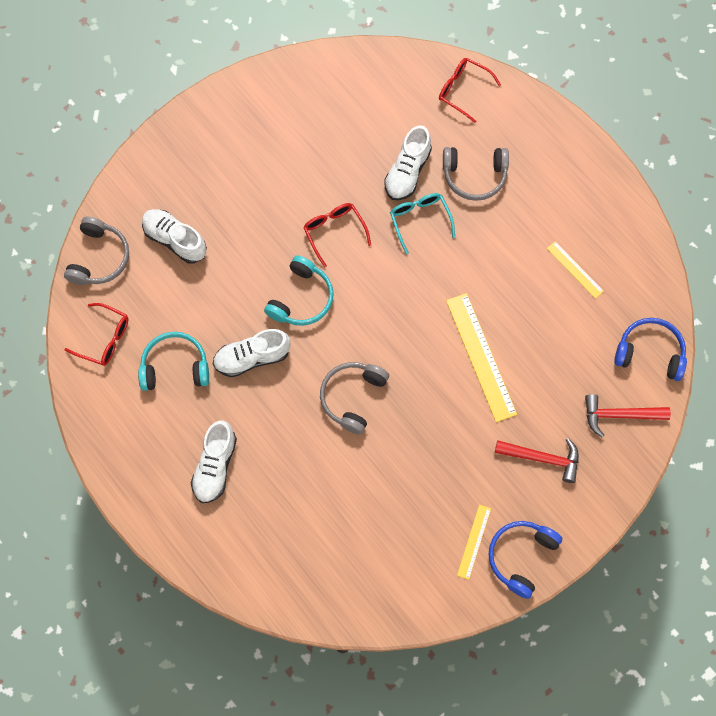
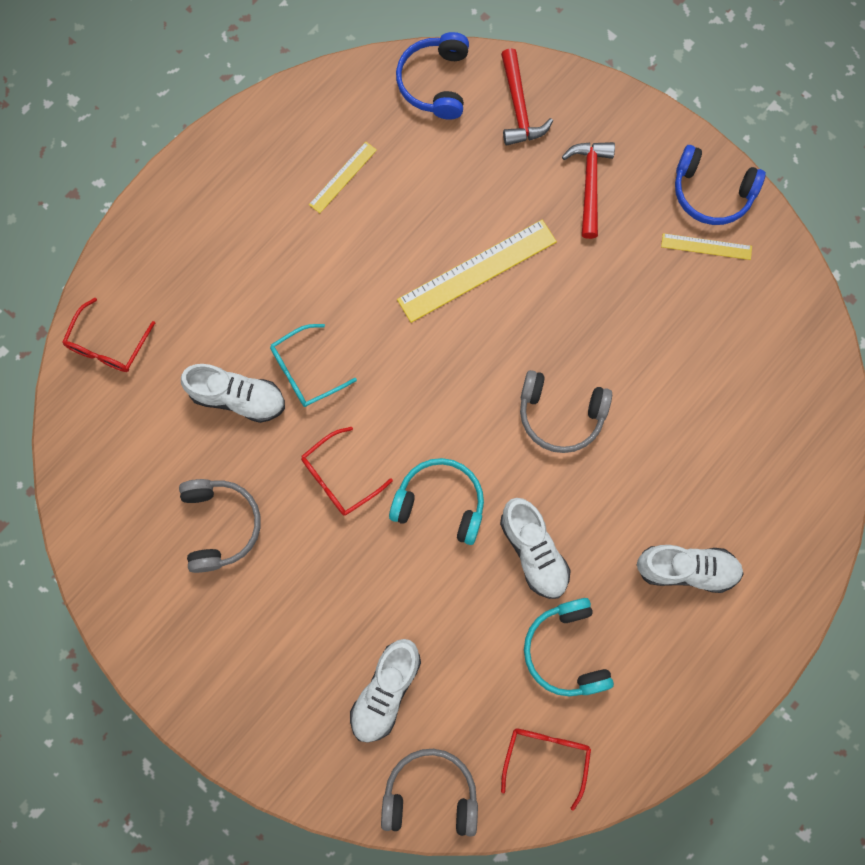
camera: 100 degrees left, 5 degrees up
grey headphones [443,147,509,201] -> grey headphones moved to [179,479,261,573]

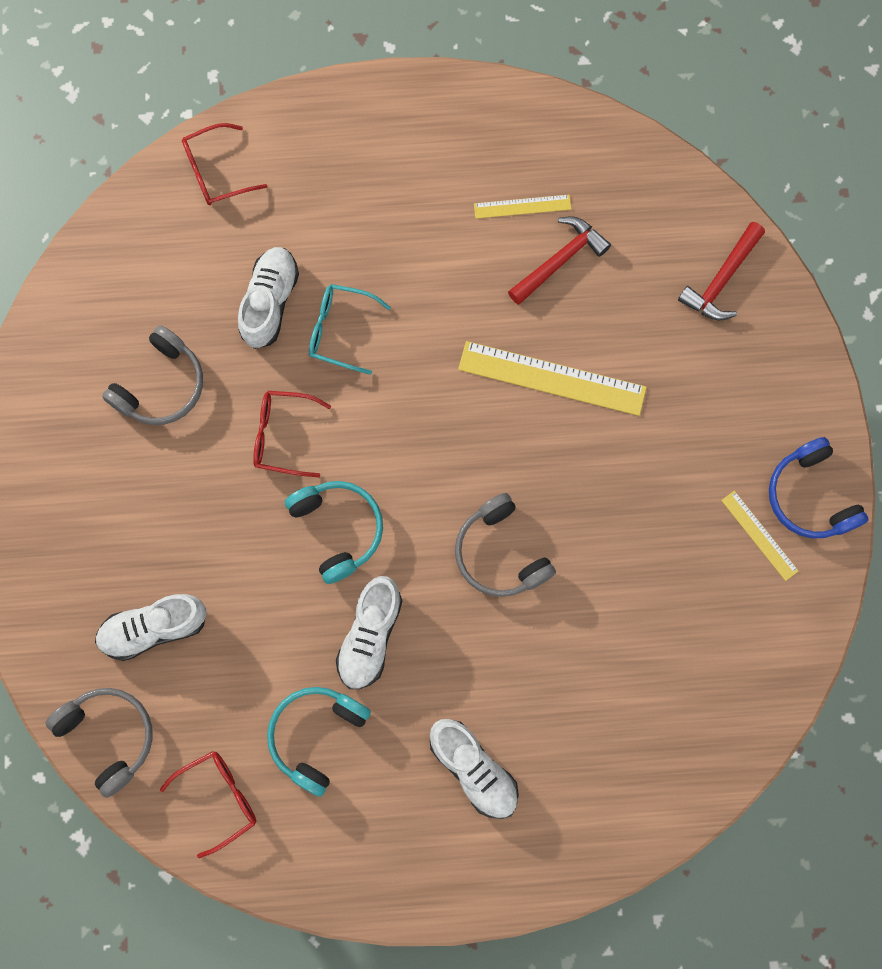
camera: 45 degrees right, 0 degrees up
white shoe [181,364,285,423] -> white shoe turned 135 degrees counterclockwise [238,247,299,349]
blue headphones [396,32,469,120] -> none
red hammer [562,142,615,239] -> red hammer moved to [508,216,611,305]

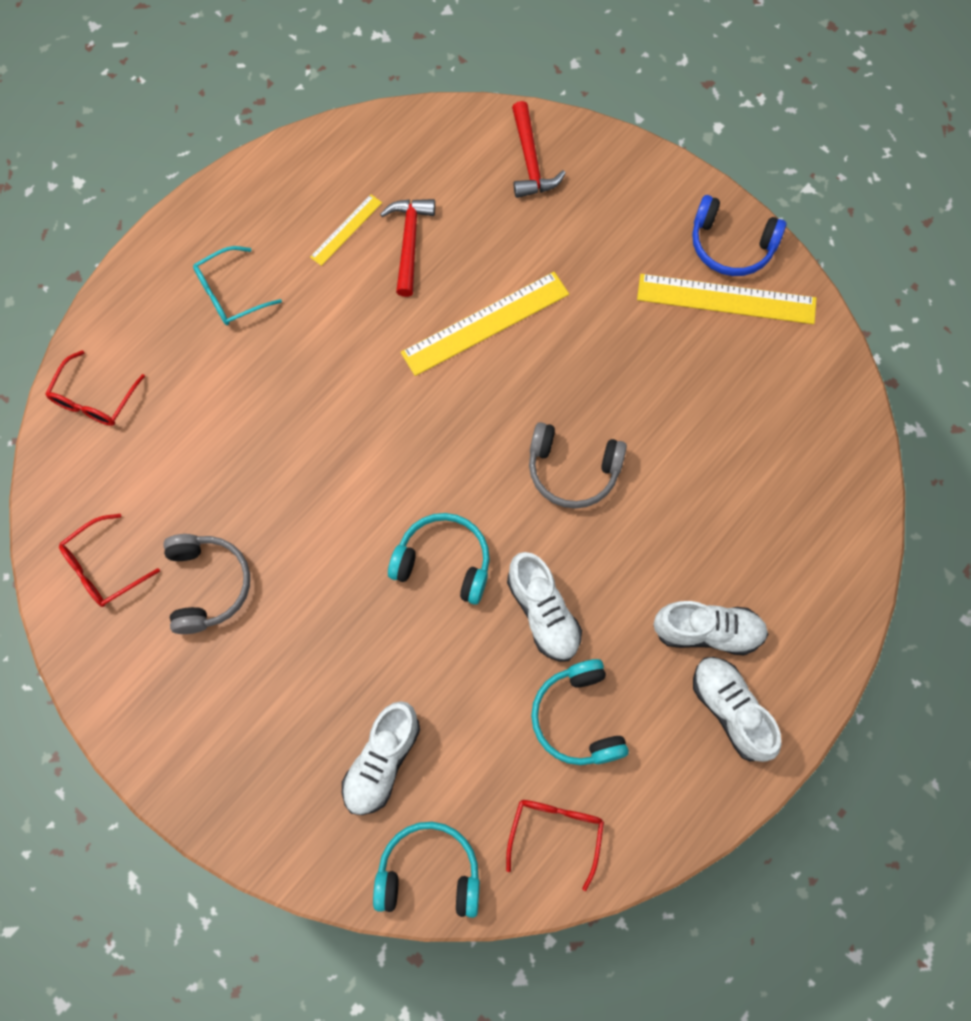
camera: 45 degrees left, 5 degrees down
grey headphones [45,688,153,798] -> turquoise headphones [373,822,480,918]
white shoe [238,247,299,349] -> white shoe moved to [693,657,781,762]
red glasses [253,391,331,477] -> red glasses moved to [59,514,160,607]
turquoise glasses [309,284,391,375] -> turquoise glasses moved to [193,246,282,325]
yellow ruler [721,491,799,581] -> yellow ruler [637,274,817,324], size x1.88

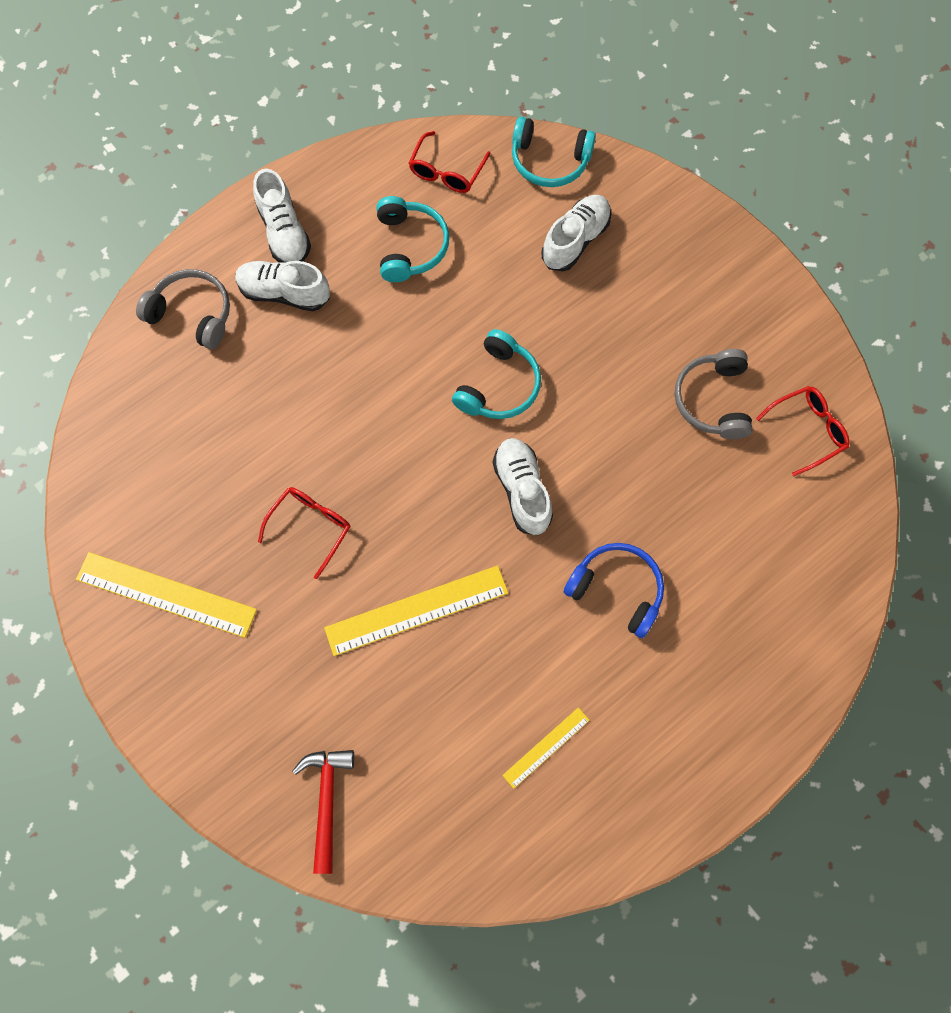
camera: 170 degrees left, 0 degrees up
red glasses [45,350,145,426] -> red glasses moved to [258,487,350,579]
turquoise glasses [193,246,282,325] -> none
red hammer [380,199,435,297] -> none
turquoise headphones [388,513,490,605] -> turquoise headphones turned 90 degrees counterclockwise [452,329,541,419]
white shoe [507,552,582,662] -> white shoe moved to [493,438,553,535]
grey headphones [529,422,627,509] -> grey headphones moved to [136,269,230,349]
blue headphones [692,195,786,276] -> blue headphones moved to [564,543,664,638]

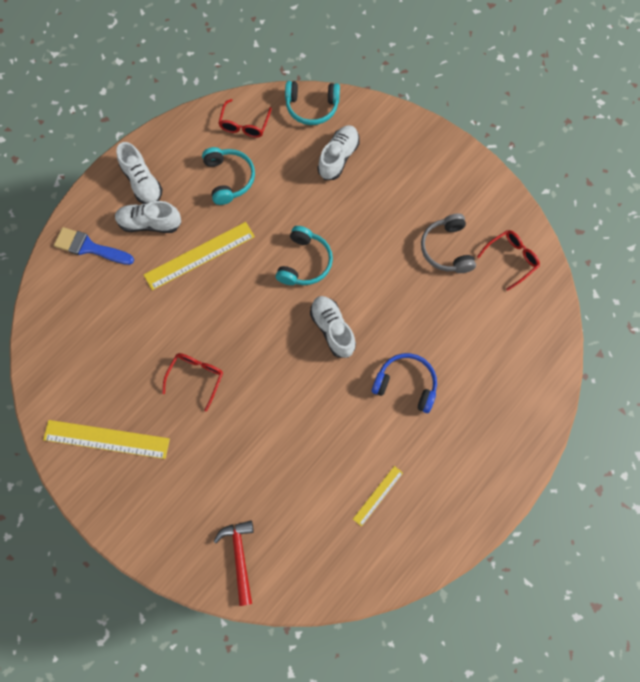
camera: 10 degrees left, 0 degrees up
grey headphones [136,269,230,349] -> blue brush [54,227,134,265]
yellow ruler [324,565,508,656] -> yellow ruler moved to [144,222,255,290]

